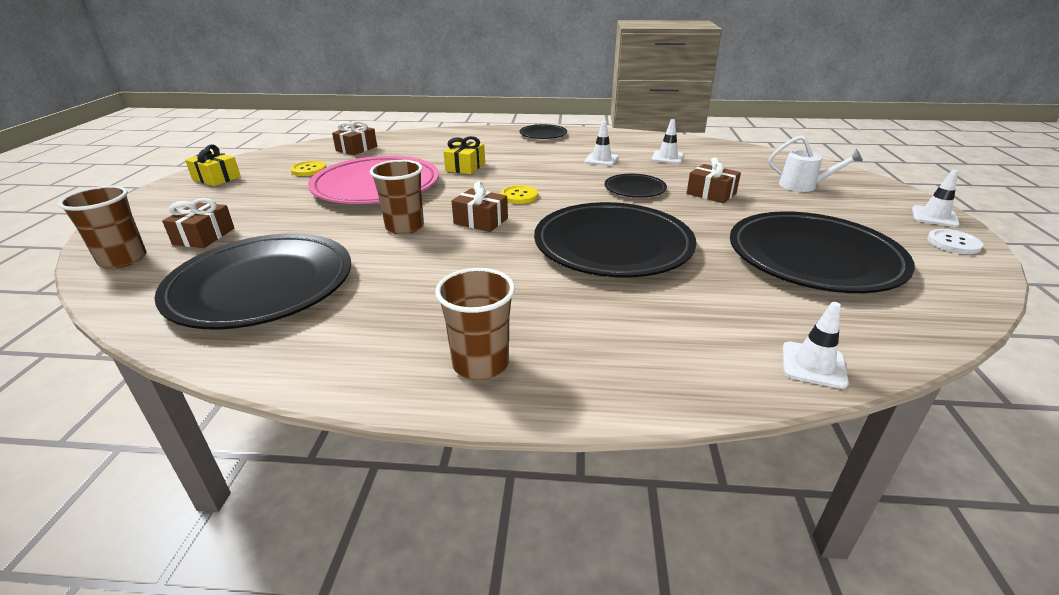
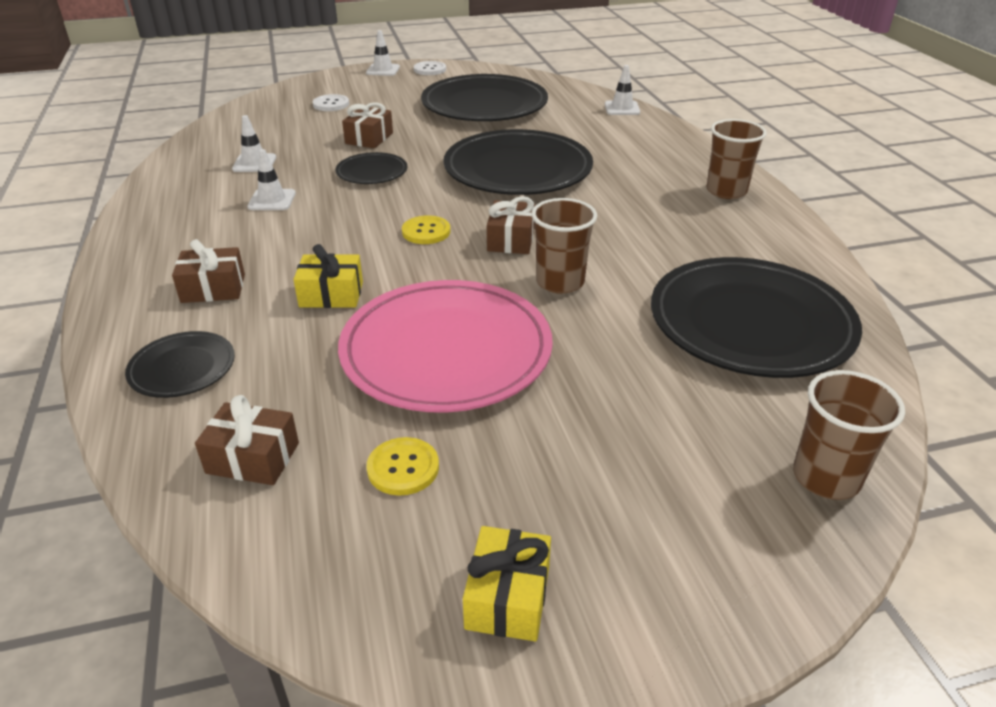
camera: 110 degrees left, 5 degrees up
brown gift [162,198,234,248] -> brown gift moved to [172,239,245,303]
black plate [519,124,567,139] -> black plate moved to [125,331,235,398]
white watering can [769,135,863,192] -> white button [313,94,349,111]

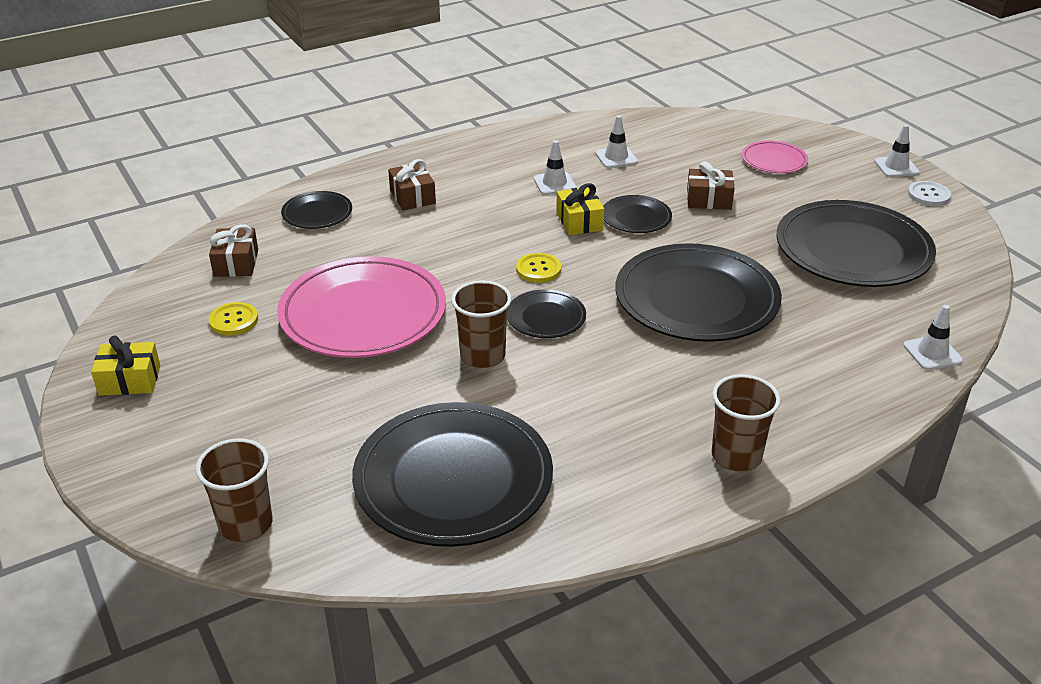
camera: 75 degrees right, 0 degrees up
yellow gift [293,244,363,308] -> yellow gift moved to [556,183,604,235]
white button [313,94,349,111] -> pink plate [742,141,808,173]
brown gift [487,196,535,254] -> black plate [507,289,586,338]

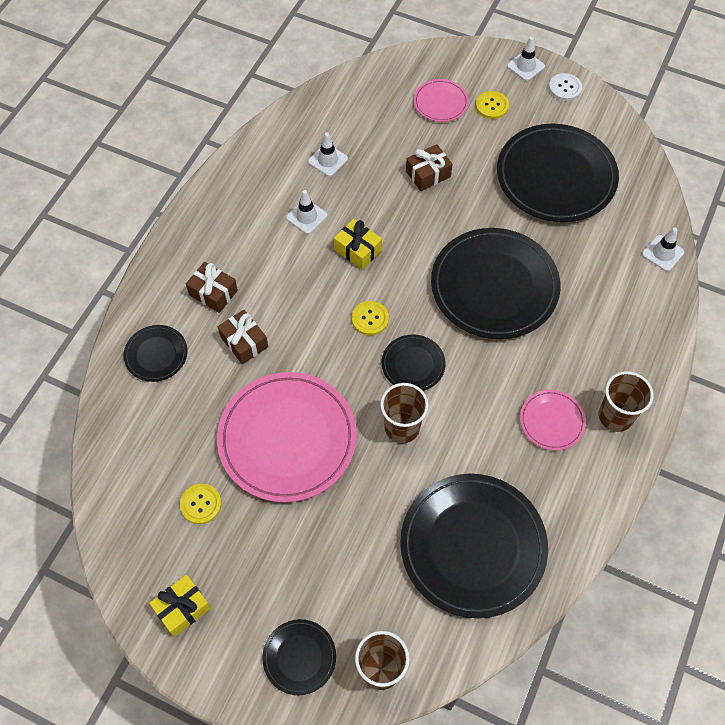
camera: 35 degrees left, 25 degrees up
brown gift [209,225,258,277] -> brown gift moved to [218,310,268,364]
black plate [603,195,672,233] -> black plate moved to [262,619,336,695]
none -> yellow button [476,91,509,119]
none -> pink plate [520,390,586,451]

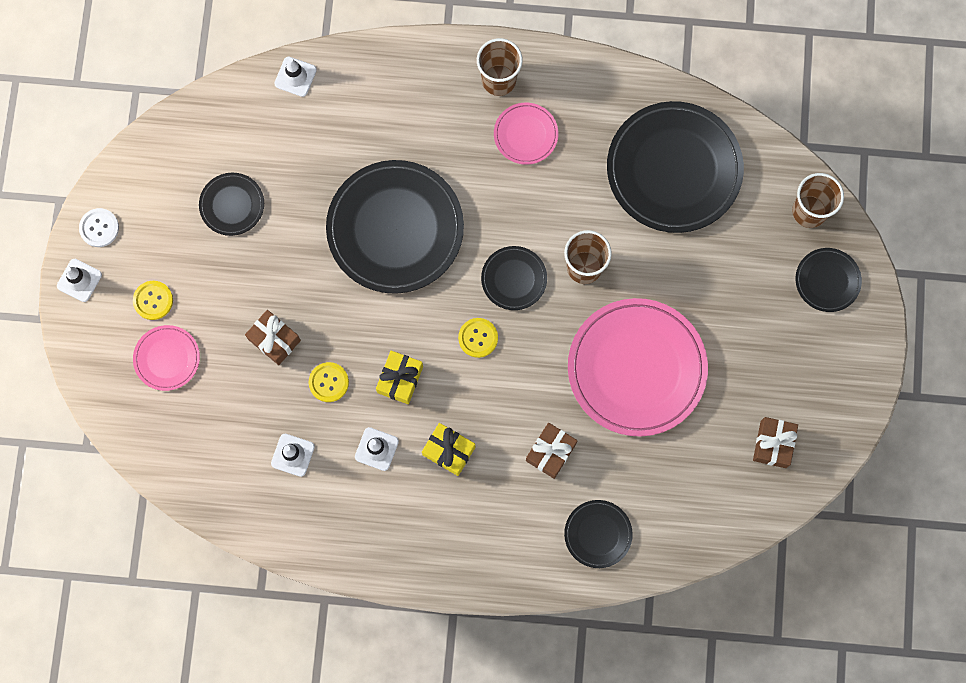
camera: 110 degrees left, 15 degrees up
yellow gift [149,575,211,637] -> yellow gift moved to [422,423,475,476]
yellow button [180,484,221,524] -> yellow button moved to [309,362,349,402]
brown gift [186,262,238,313] -> brown gift moved to [753,417,798,468]
black plate [497,124,619,222] -> black plate [199,173,264,236], size x0.48

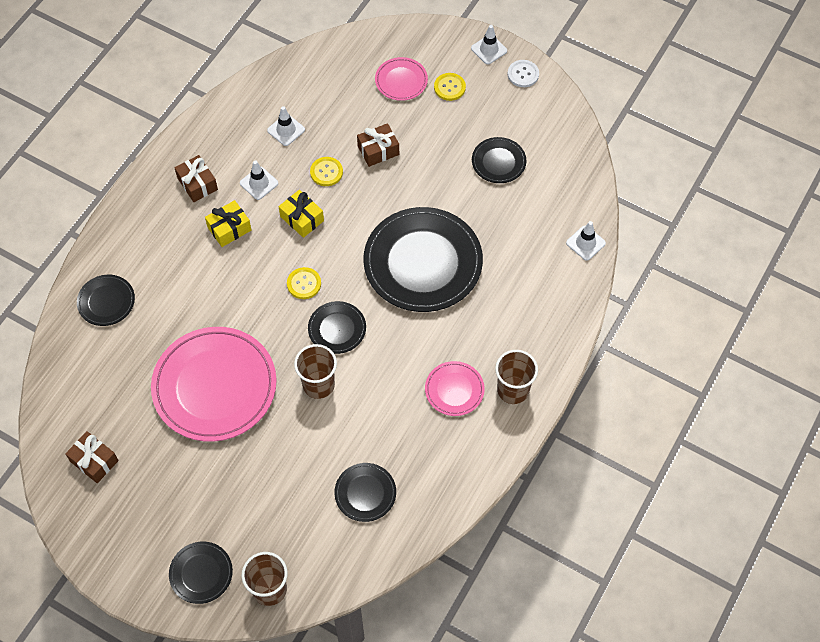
camera: 115 degrees right, 15 degrees down
brown gift [526,423,577,479] -> brown gift moved to [175,155,218,202]
black plate [607,101,744,233] -> black plate [334,463,396,522], size x0.48

